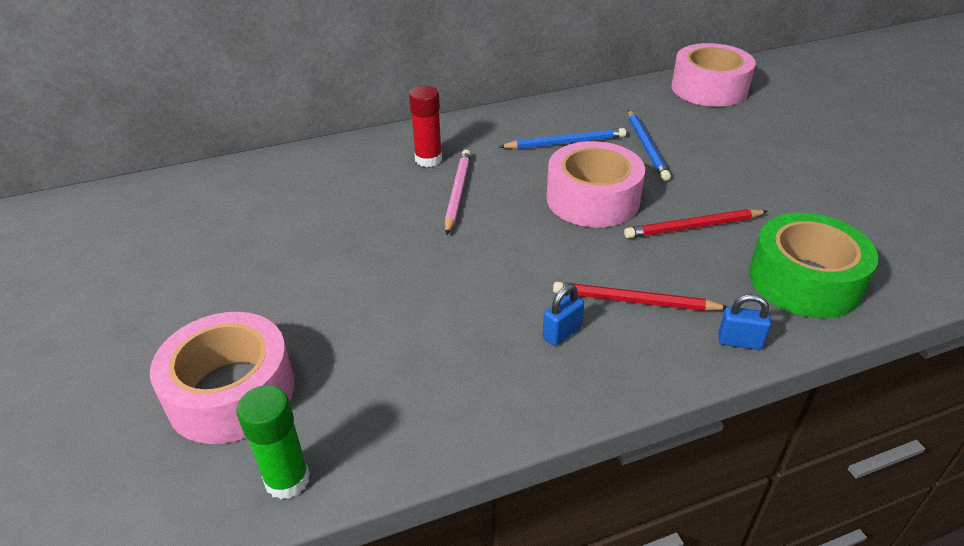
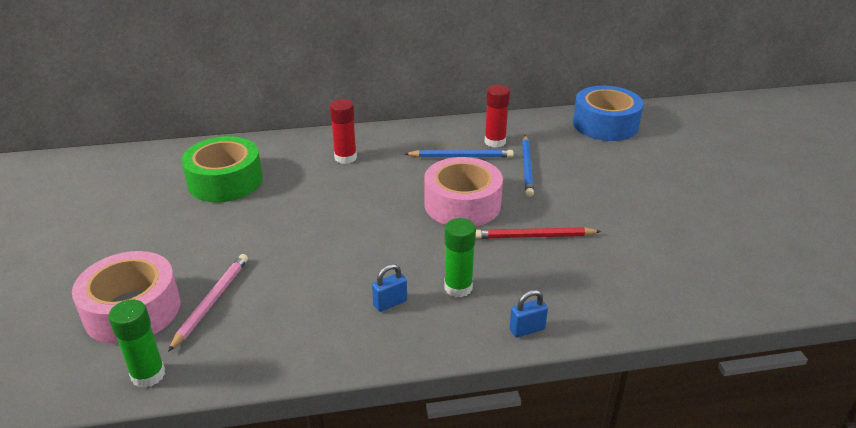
camera: 10 degrees right, 5 degrees down
pink pencil [445,150,471,235] -> pink pencil moved to [168,254,248,352]
red pencil [553,282,727,311] -> green glue stick [444,218,476,297]
pink tape [672,43,756,107] -> blue tape [573,86,643,141]
blue padlock [718,294,771,350] -> blue padlock turned 45 degrees counterclockwise [510,290,548,337]
green tape [749,213,878,318] -> green tape moved to [181,136,263,202]
none -> red glue stick [484,85,510,148]

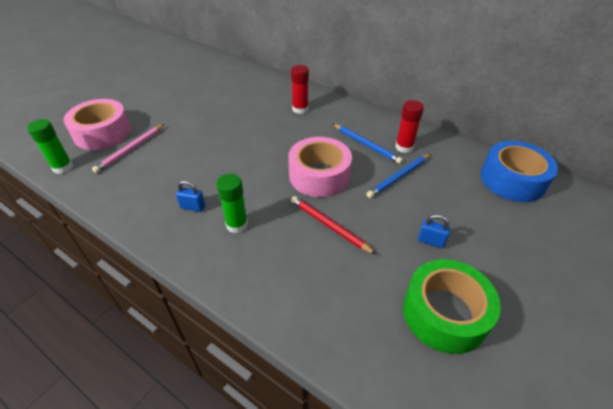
camera: 45 degrees right, 10 degrees up
pink pencil [168,254,248,352] -> pink pencil turned 150 degrees clockwise [92,124,164,173]
green tape [181,136,263,202] -> green tape moved to [403,259,501,354]
blue padlock [510,290,548,337] -> blue padlock moved to [418,214,450,248]

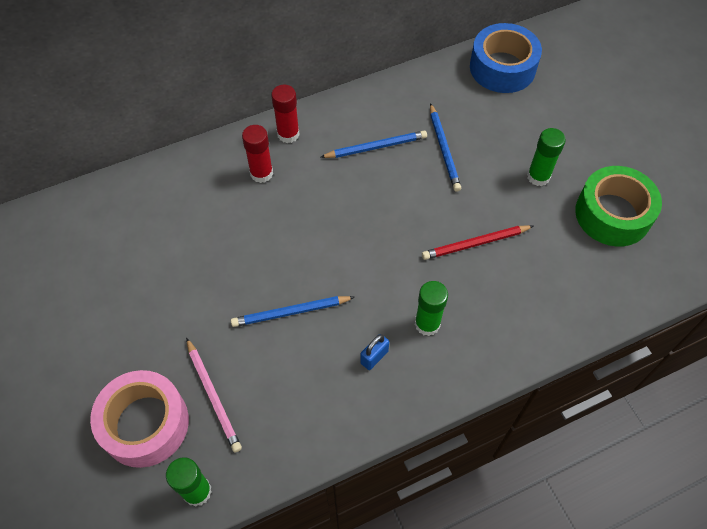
camera: 60 degrees left, 15 degrees up
pink tape [288,137,352,197] -> none
red glue stick [395,100,424,153] -> red glue stick moved to [271,85,300,143]
blue padlock [418,214,450,248] -> green glue stick [527,128,566,186]
none -> blue pencil [231,296,355,327]

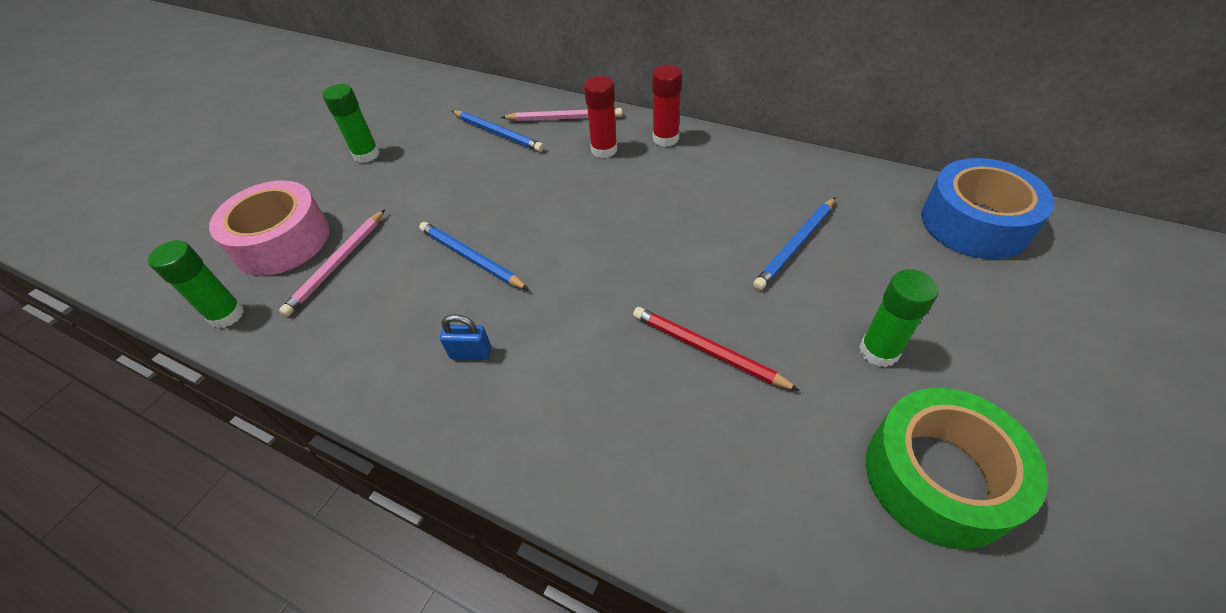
camera: 55 degrees right, 10 degrees down
blue pencil [321,131,427,158] -> blue pencil moved to [452,110,544,152]
green glue stick [415,281,448,336] -> green glue stick moved to [322,84,380,163]
none -> pink pencil [501,108,622,121]

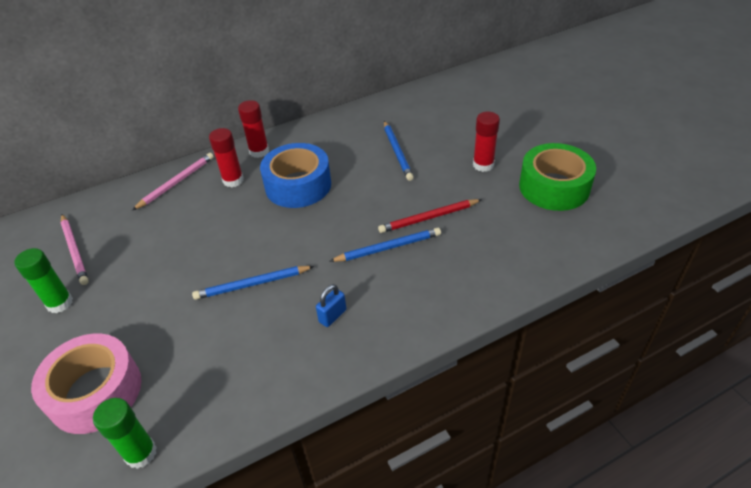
camera: 55 degrees left, 5 degrees down
pink pencil [279,209,385,317] -> pink pencil moved to [60,214,89,285]
blue pencil [452,110,544,152] -> blue pencil moved to [330,228,441,262]
green glue stick [859,269,938,367] -> red glue stick [473,111,500,172]
blue tape [921,158,1054,259] -> blue tape moved to [260,143,331,208]

